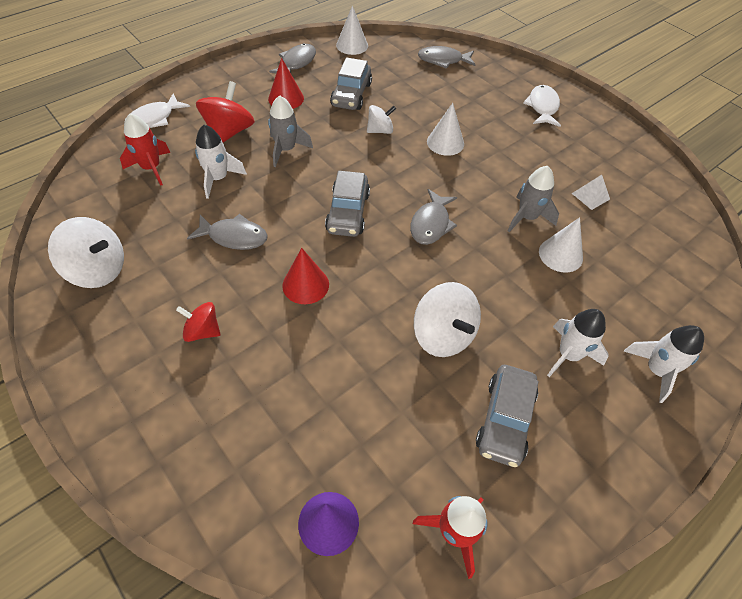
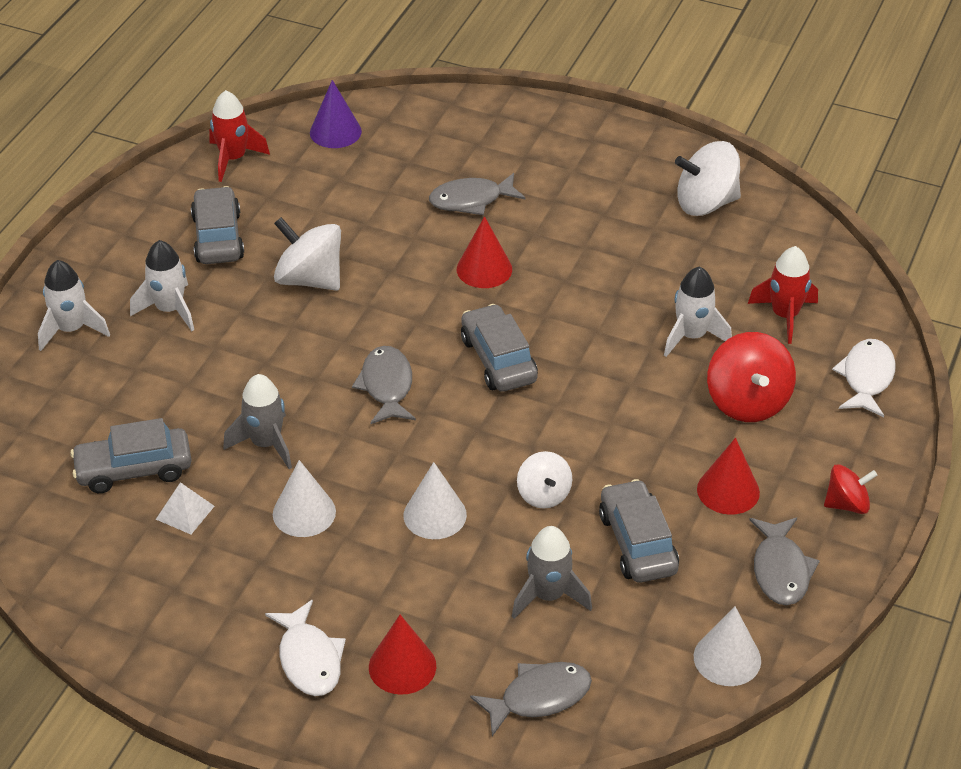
camera: 155 degrees right, 10 degrees down
red spinning top [176,302,220,342] -> red spinning top moved to [824,464,878,514]
grey fish [187,214,268,250] -> grey fish moved to [429,173,526,215]
grey rocket [268,96,313,167] -> grey rocket moved to [512,526,592,619]
white spinning top [367,105,396,134] -> white spinning top turned 60 degrees counterclockwise [517,451,572,509]
white cone [539,217,583,273] -> white cone moved to [273,460,336,537]
none -> grey car [70,418,192,493]
none -> red cone [369,615,436,695]

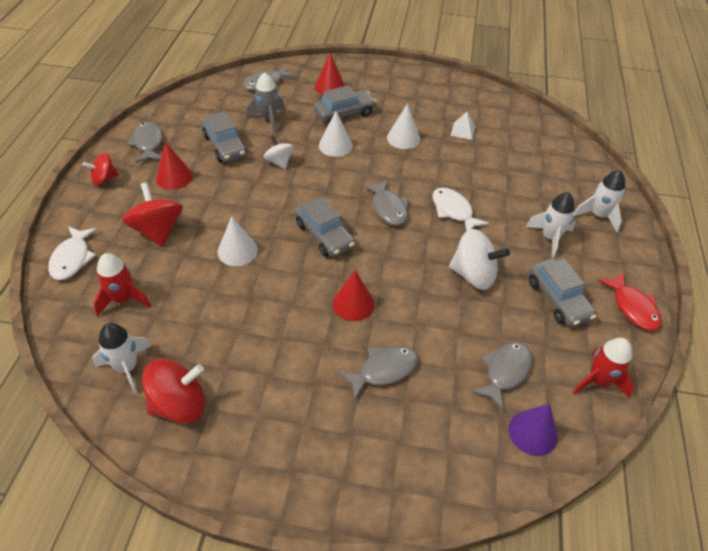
camera: 165 degrees right, 5 degrees up
grey car [70,418,192,493] -> grey car moved to [314,85,377,124]
grey rocket [223,374,292,469] -> none
white fish [265,600,346,696] -> white fish moved to [432,188,489,231]
white rocket [664,266,732,357] -> white rocket moved to [92,323,151,394]
white spinning top [675,141,741,216] -> red spinning top [142,359,205,423]
white cone [694,606,761,686] -> white cone moved to [218,216,258,266]
none -> grey fish [472,342,532,411]
none -> red fish [598,272,662,331]

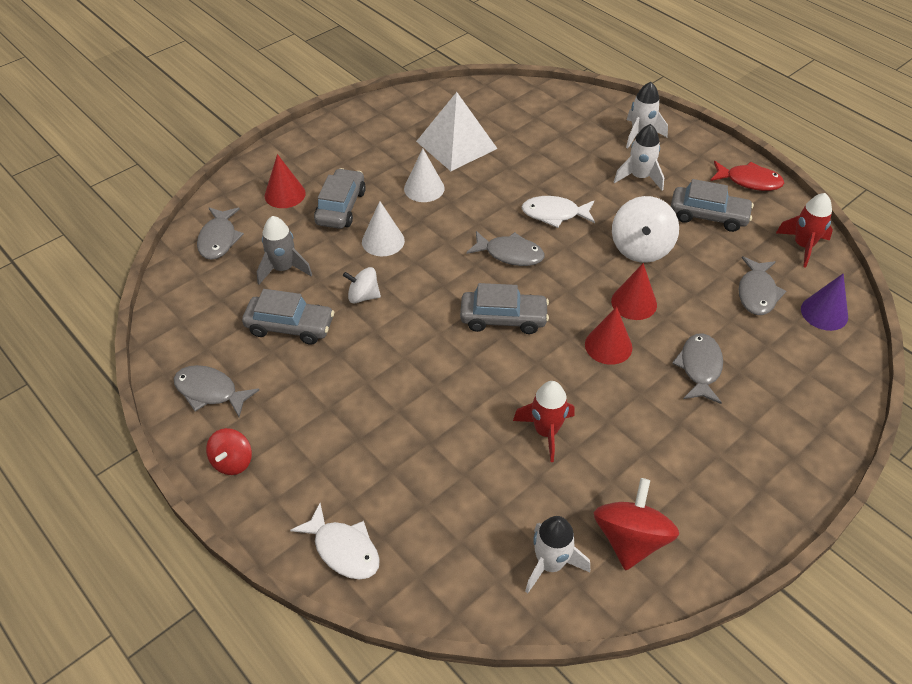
camera: 50 degrees left, 0 degrees up
red rocket [93,253,151,316] -> red rocket moved to [513,381,574,462]
red spinning top [122,182,183,247] -> none
red cone [156,142,193,190] -> red cone moved to [611,263,657,320]
white cone [218,216,258,266] -> none
white spinning top [449,229,510,290] -> white spinning top turned 135 degrees clockwise [612,196,679,263]
white pyramid [450,112,475,140] -> white pyramid [416,92,498,171], size x2.24
grey fish [472,342,532,411] -> grey fish turned 150 degrees counterclockwise [739,256,786,315]

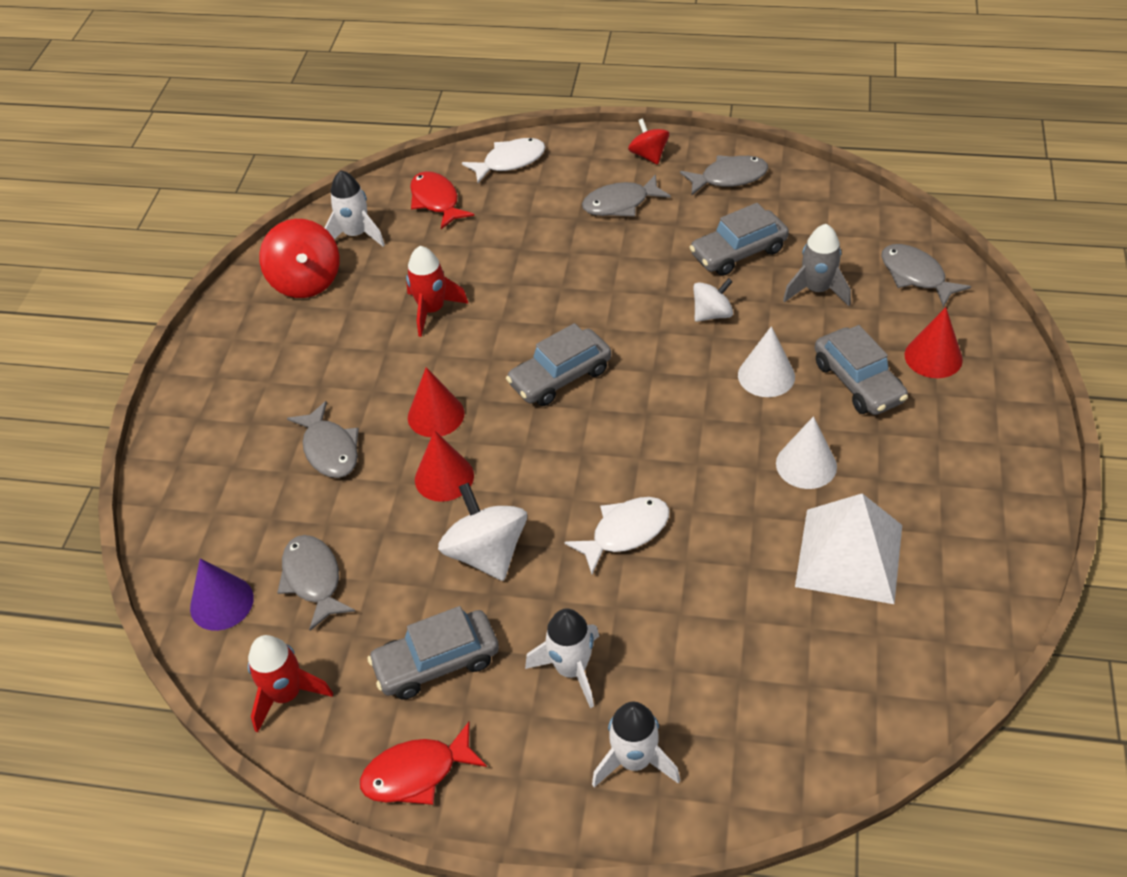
camera: 145 degrees right, 0 degrees up
white fish [290,503,380,580] -> white fish turned 150 degrees clockwise [462,138,545,183]
grey fish [466,231,545,266] -> grey fish moved to [582,174,671,217]
none -> red fish [410,171,474,229]

